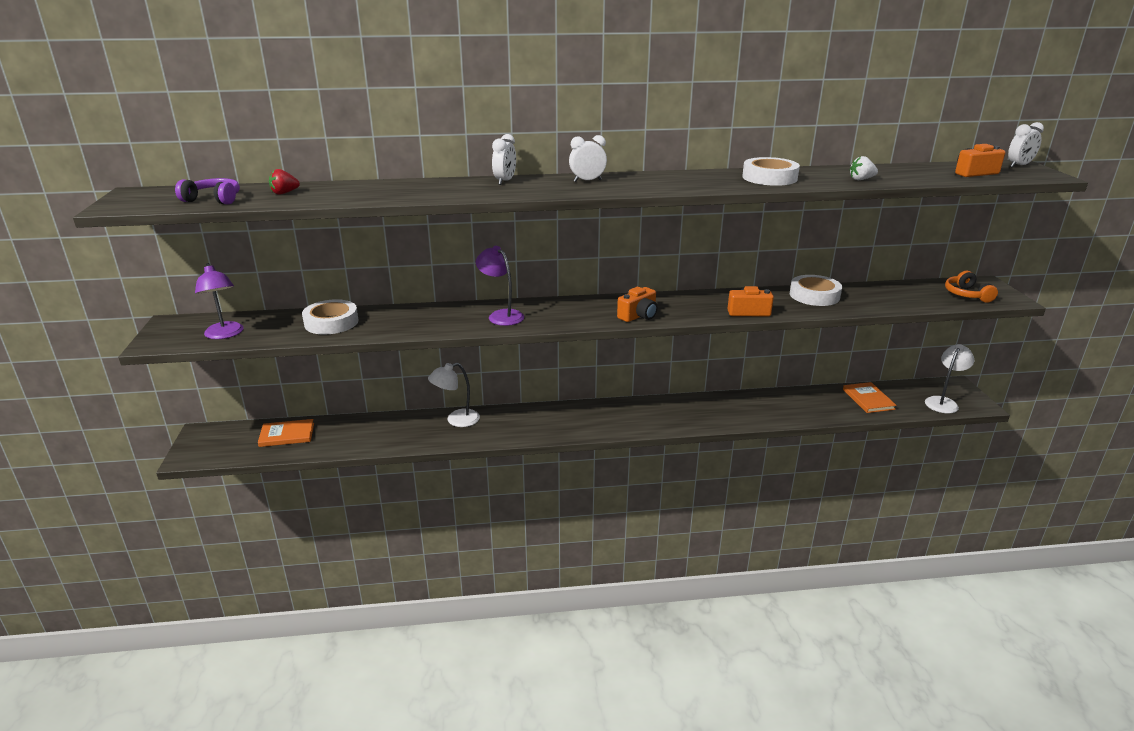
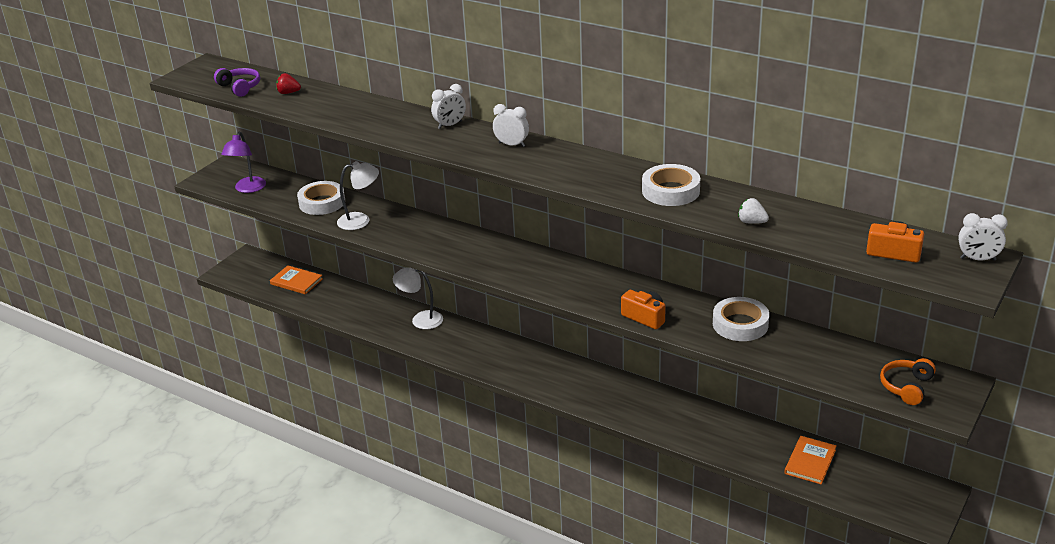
camera: 40 degrees right, 5 degrees up
purple lamp [476,246,524,326] -> none
orange camera [617,287,658,322] -> none
white lamp [925,344,974,413] -> white lamp moved to [337,161,379,230]

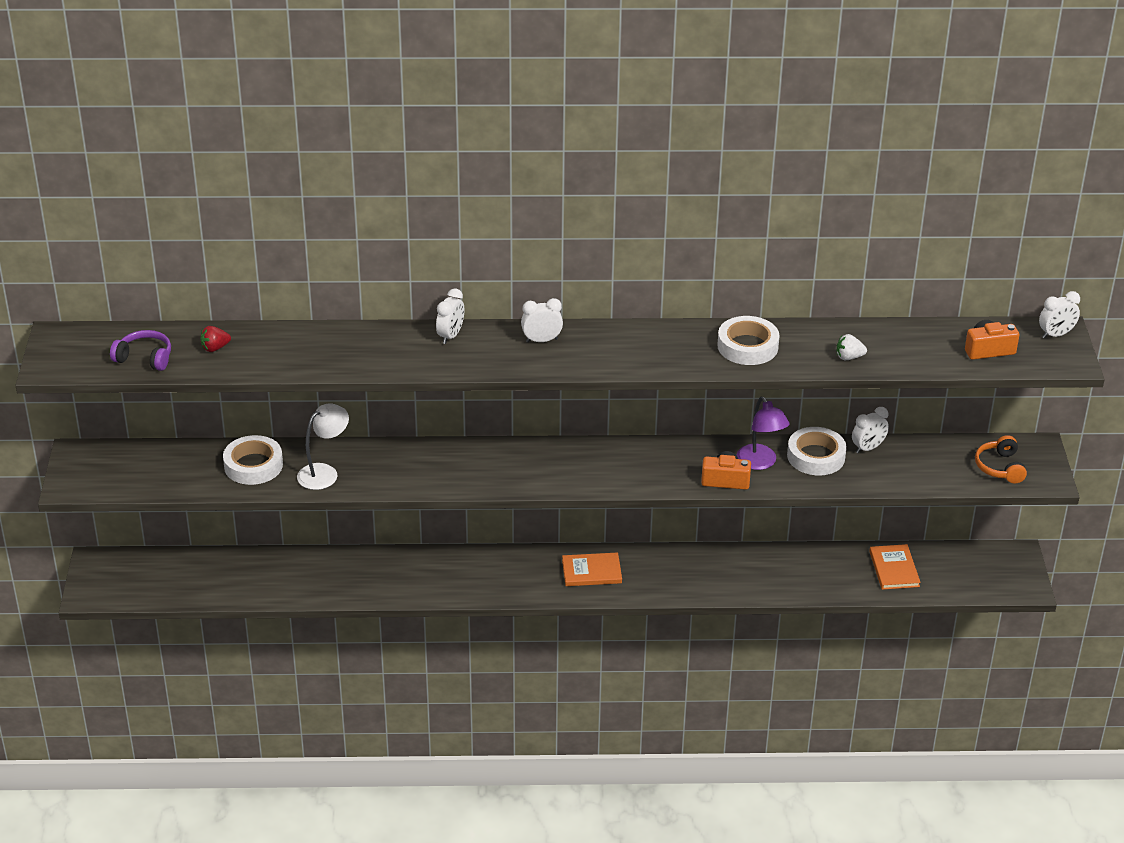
camera: 35 degrees left, 5 degrees up
purple lamp [221,132,266,193] -> purple lamp moved to [737,397,790,470]
orange book [270,265,323,295] -> orange book moved to [562,552,622,586]
white lamp [393,267,443,329] -> none
none -> white clock [852,407,889,453]

